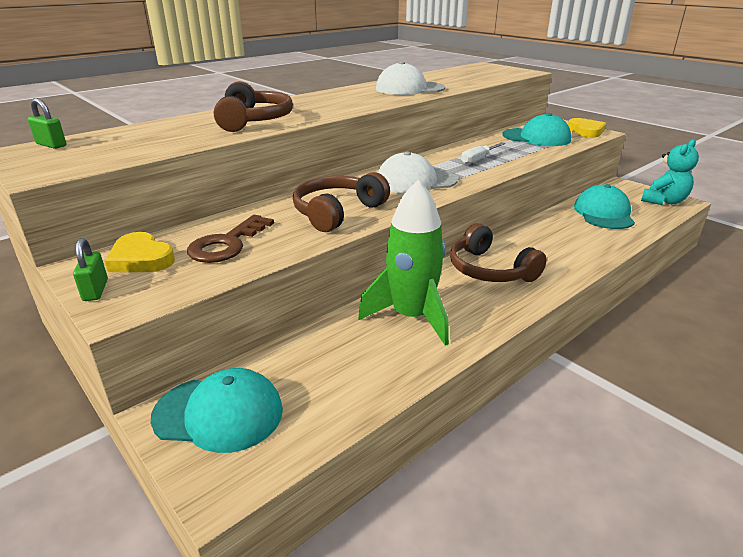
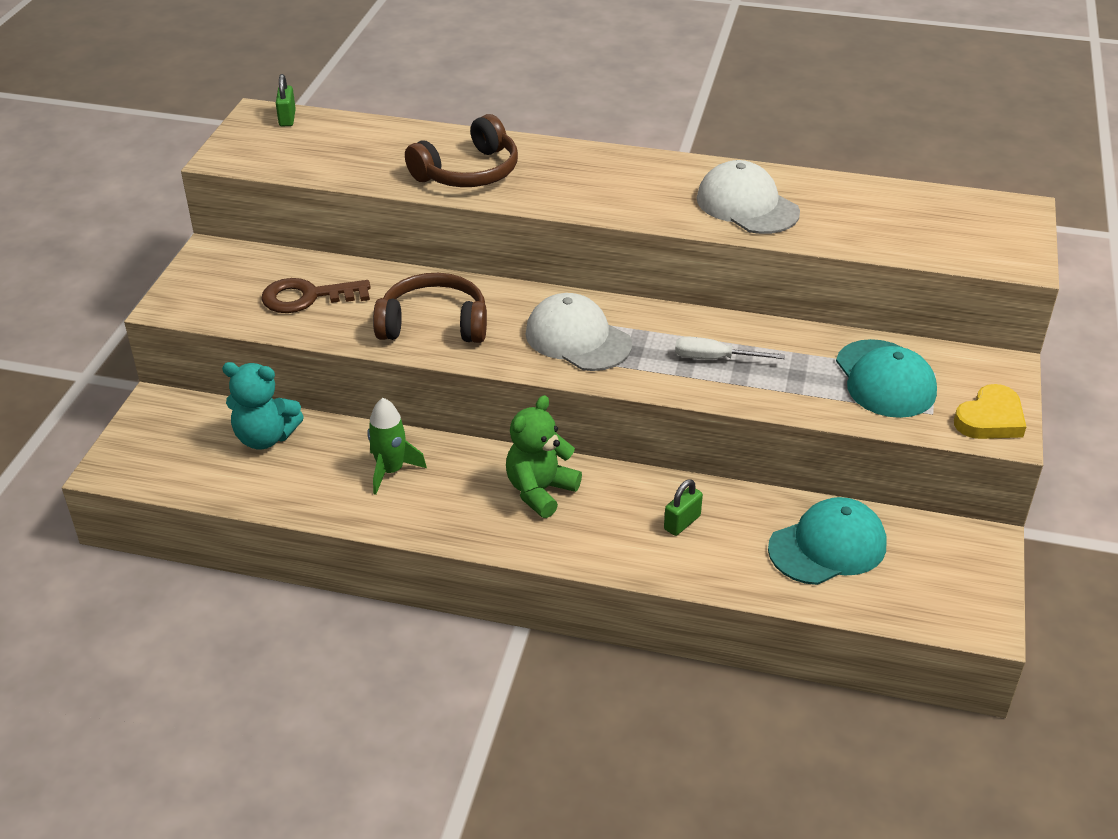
camera: 55 degrees right, 10 degrees up
green padlock [73,238,108,301] -> green padlock moved to [664,479,703,536]
yellow heart [105,232,175,272] -> none
turquoise cap [151,368,283,453] -> none
green rocket [358,180,449,345] -> green rocket [367,398,427,495], size x0.58
brown headphones [450,223,547,282] -> green teddy bear [506,395,582,518]
turquoise teddy bear [641,139,699,205] -> turquoise teddy bear moved to [222,362,304,449]

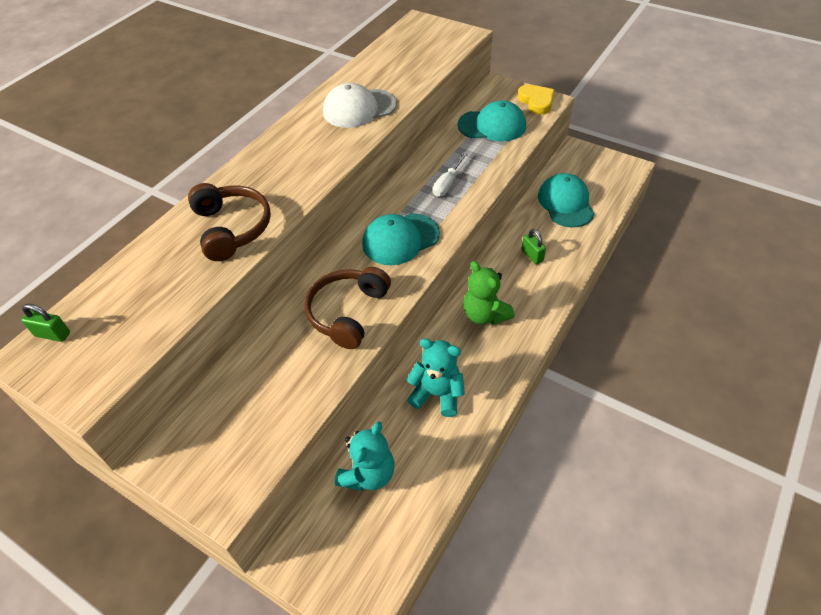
camera: 70 degrees left, 10 degrees up
brown key [261,278,371,313] -> none
green rocket [367,398,427,495] -> turquoise teddy bear [406,338,465,417]
white cap [525,293,632,371] -> turquoise cap [362,213,440,265]

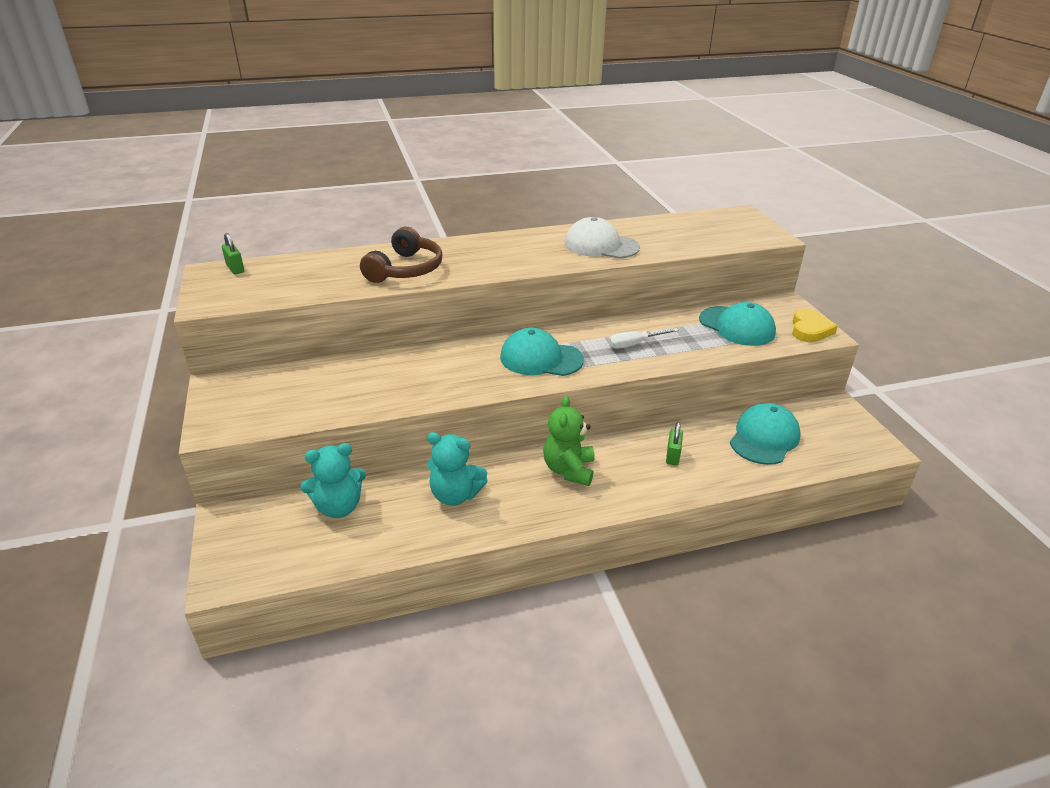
camera: 40 degrees right, 15 degrees down
brown headphones [304,267,391,349] -> none
turquoise teddy bear [406,338,465,417] -> turquoise teddy bear turned 135 degrees clockwise [427,432,488,506]

